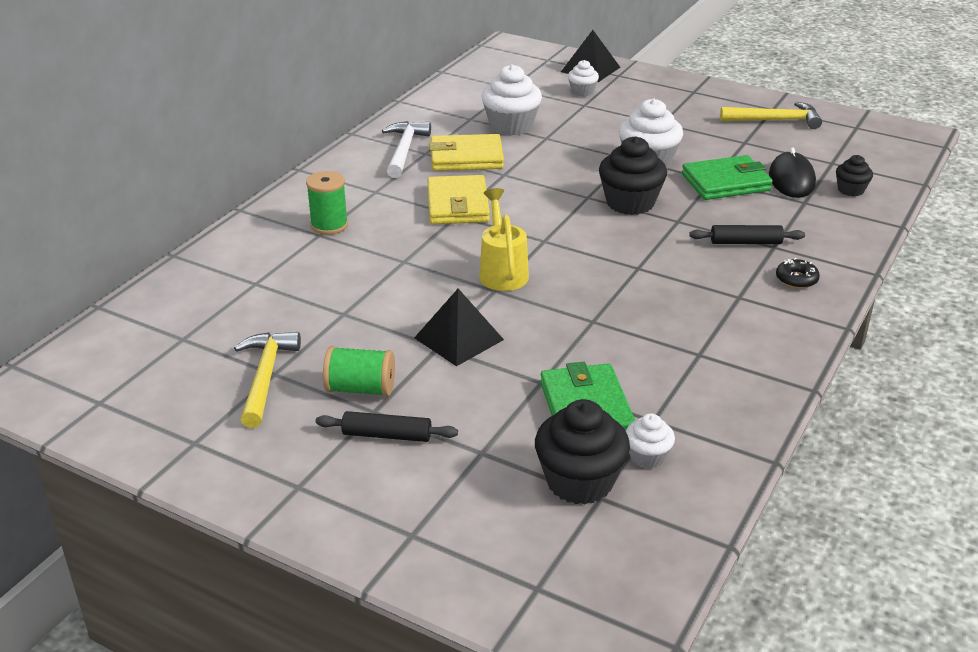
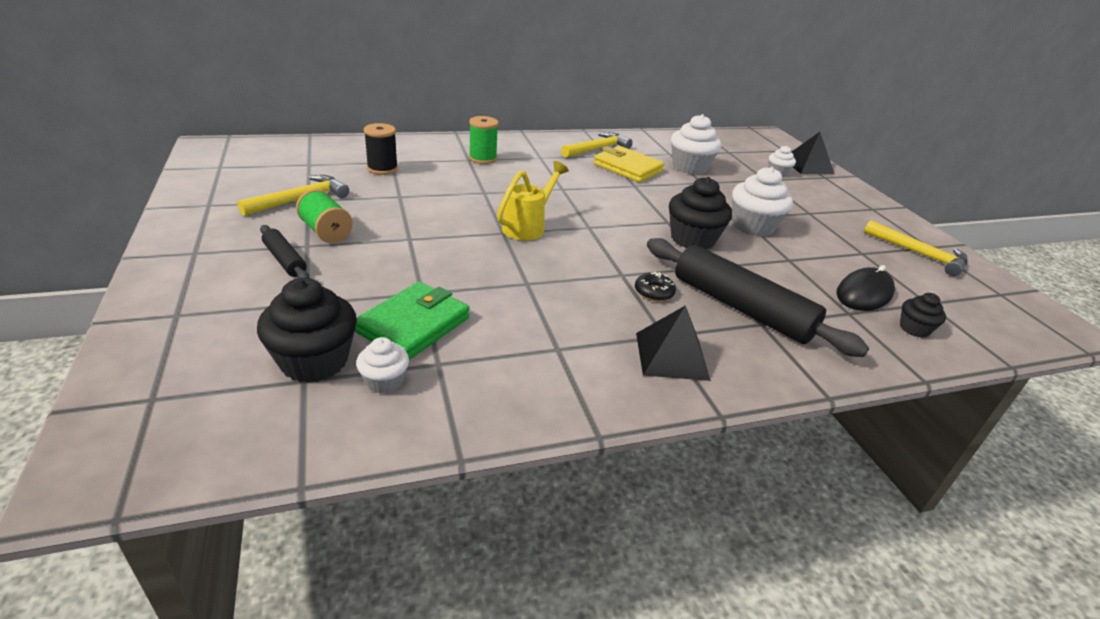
camera: 40 degrees right, 0 degrees up
white hammer [382,121,431,178] -> yellow hammer [561,132,633,158]
black pyramid [414,289,504,366] -> black pyramid moved to [636,305,710,381]
yellow wallet [427,175,490,224] -> none
green wallet [682,155,773,200] -> none
black rolling pin [689,225,805,244] -> black rolling pin [647,238,869,357], size x2.05
black donut [776,258,820,289] -> black donut moved to [635,272,676,301]
none -> black spool [364,123,398,175]

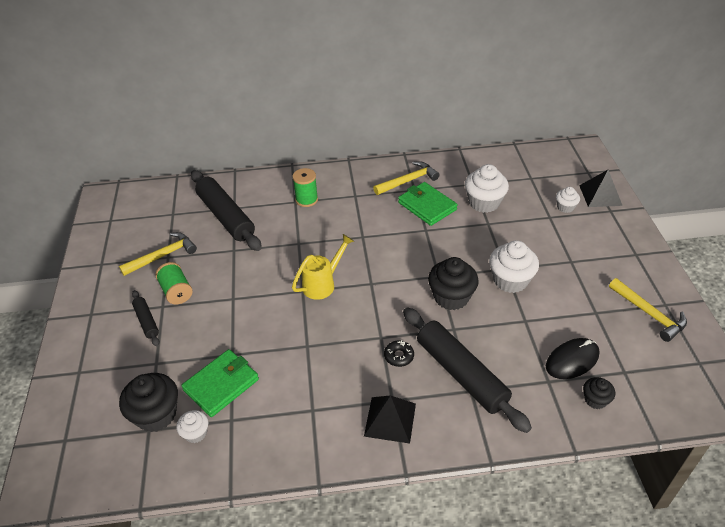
camera: 15 degrees right, 10 degrees up
black spool [364,123,398,175] -> black rolling pin [191,170,262,251]
yellow wallet [594,146,664,182] -> green wallet [398,182,457,226]

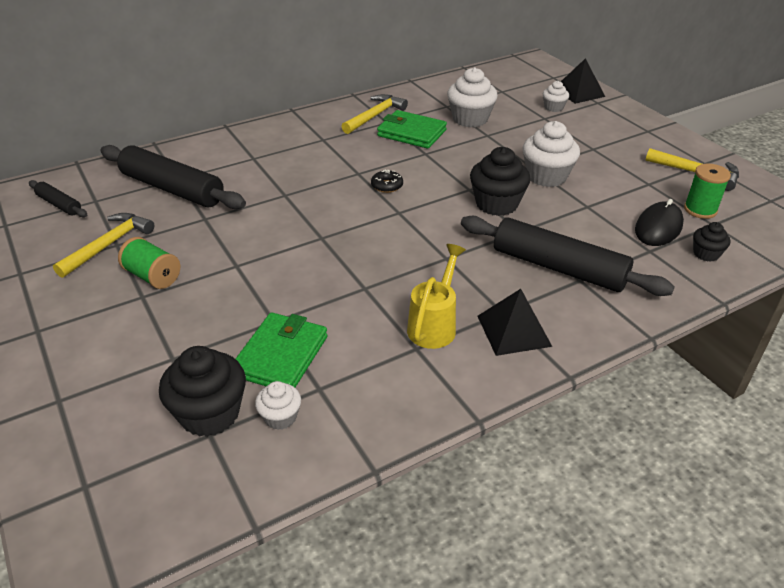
camera: 25 degrees left, 5 degrees down
black rolling pin [132,290,159,347] -> black rolling pin moved to [29,180,87,217]
green spool [292,168,318,207] -> green spool moved to [684,164,731,219]
yellow watering can [292,234,354,300] -> yellow watering can moved to [407,244,466,349]
black donut [384,340,414,367] -> black donut moved to [371,169,403,193]

